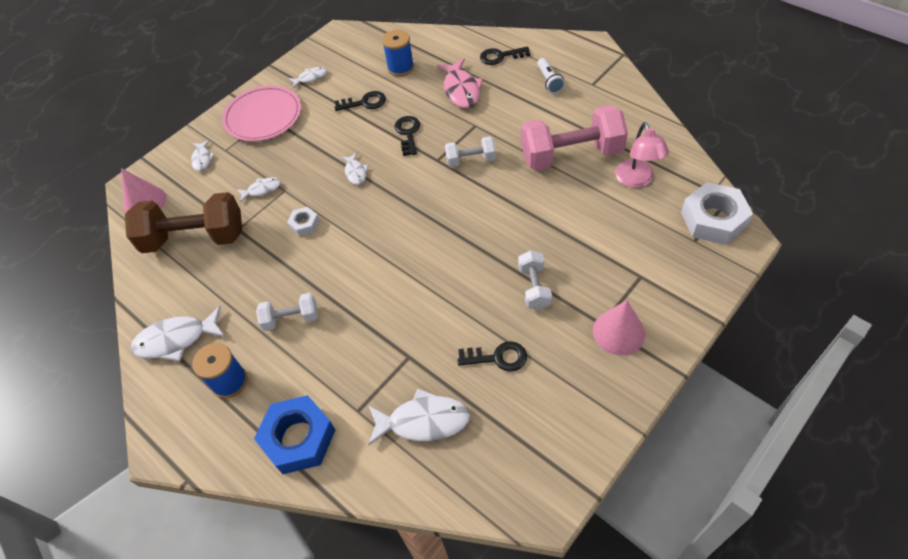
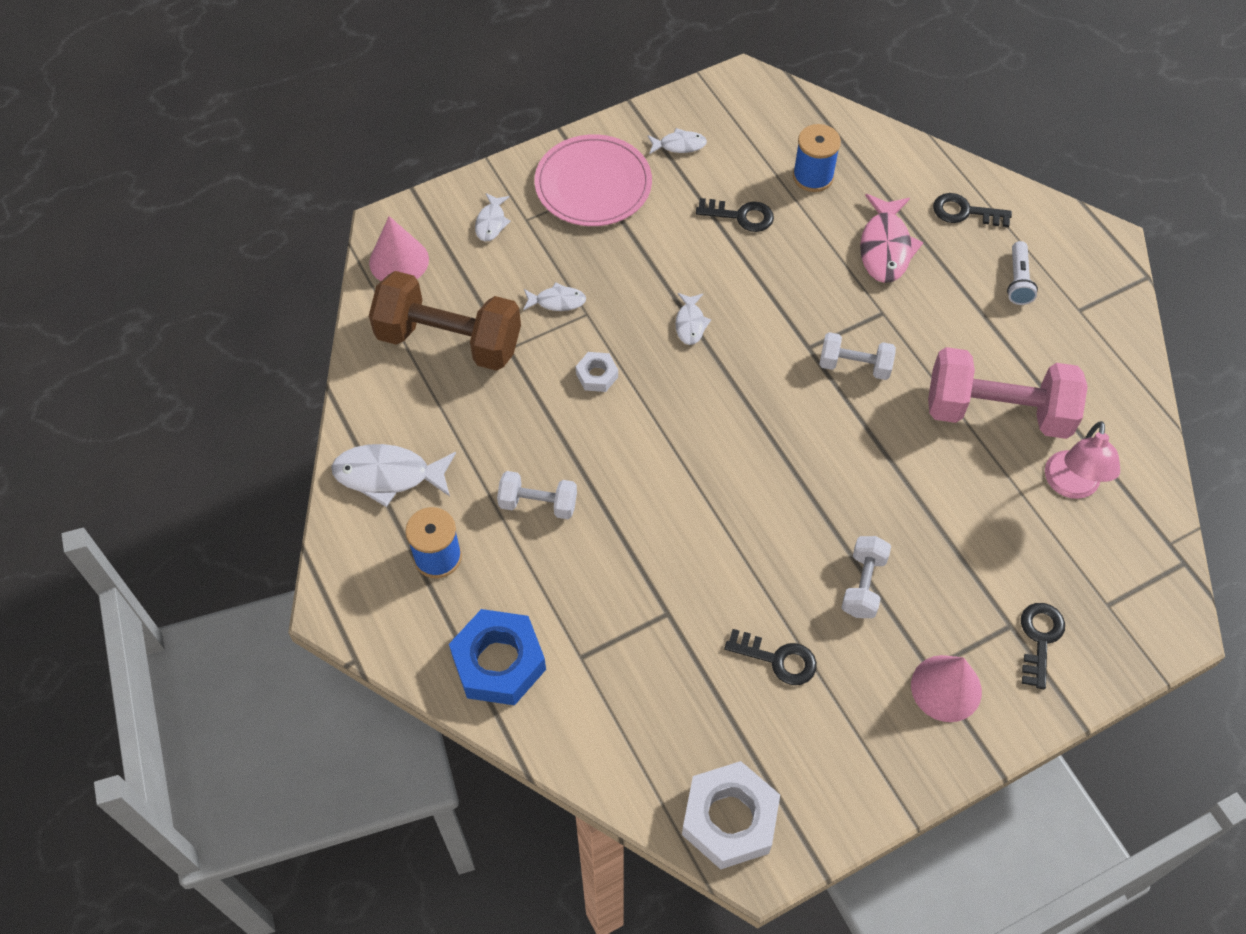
camera: 15 degrees right, 5 degrees up
white fish [368,389,470,446] -> none
black key [394,116,420,156] -> black key moved to [1021,603,1065,689]
white nut [681,182,753,245] -> white nut moved to [682,761,780,869]

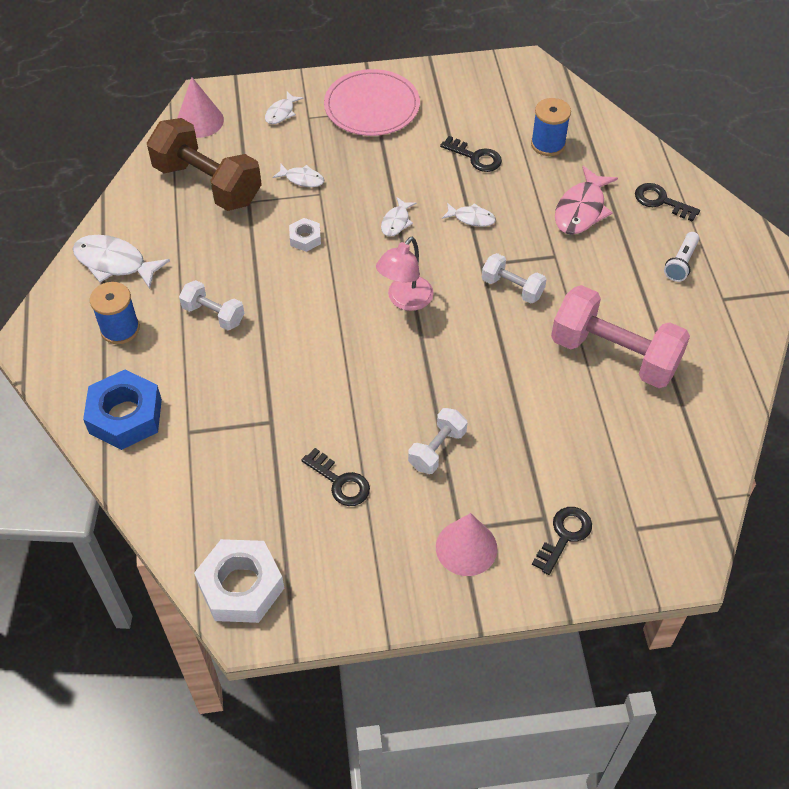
camera: 20 degrees right, 5 degrees down
white fish [647,128,707,154] -> white fish moved to [442,203,496,227]
pink lamp [1045,421,1120,499] -> pink lamp moved to [376,237,434,311]

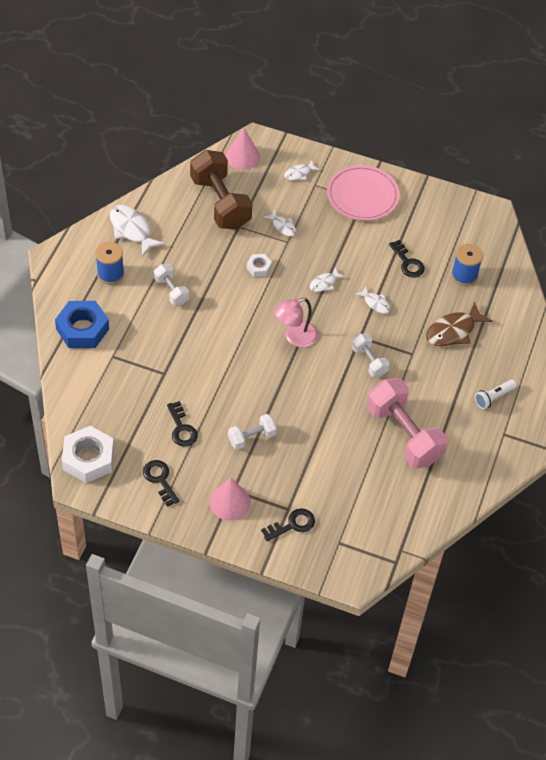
camera: 25 degrees right, 0 degrees up
pink fish [555,166,618,235] -> brown fish [426,301,492,346]
black key [635,183,700,222] -> black key moved to [143,460,180,507]

